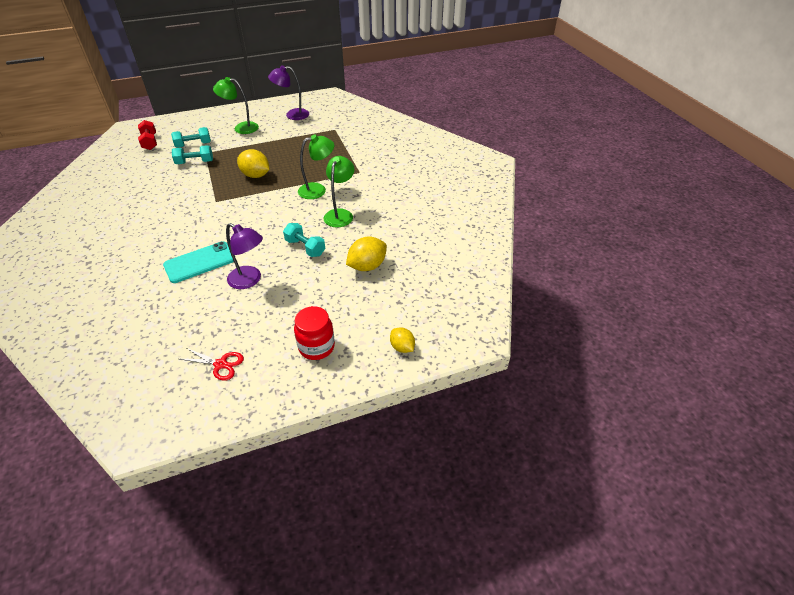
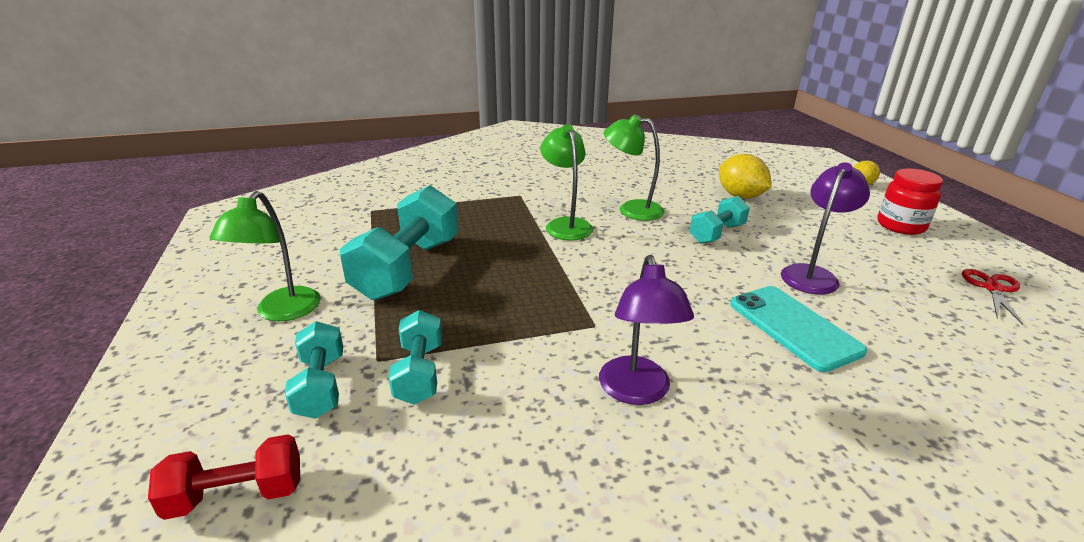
camera: 85 degrees left, 15 degrees down
yellow lemon [237,149,269,178] -> none
purple lamp [268,65,309,120] -> purple lamp moved to [599,255,694,405]
none -> turquoise dumbbell [340,185,459,301]

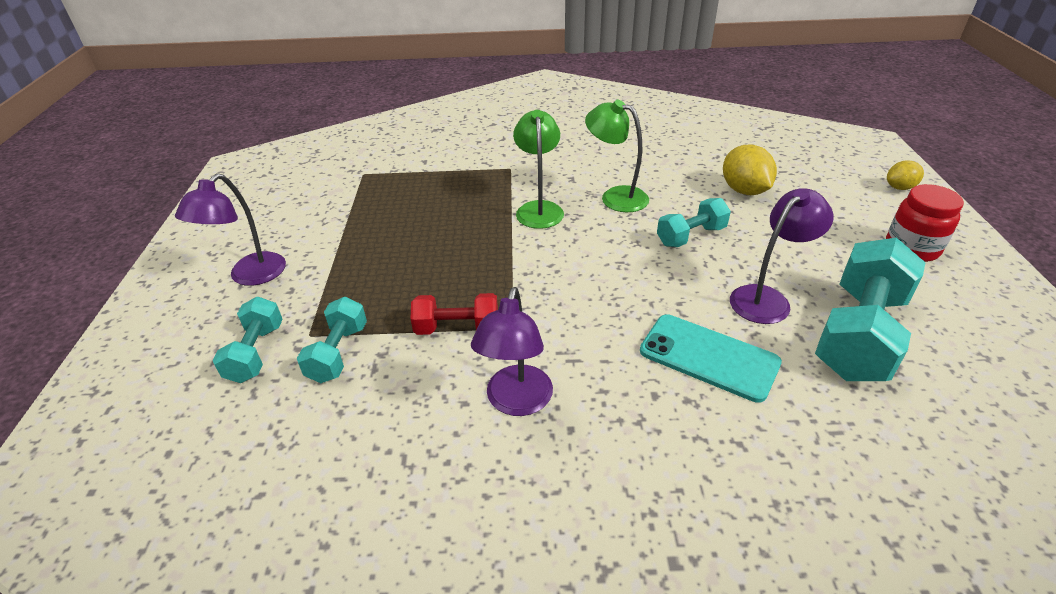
camera: 15 degrees right, 10 degrees up
red dumbbell [148,434,300,520] -> red dumbbell moved to [411,293,498,335]
green lamp [209,191,321,321] -> purple lamp [175,173,286,286]
turquoise dumbbell [340,185,459,301] -> turquoise dumbbell moved to [815,238,926,381]
turquoise phone [730,286,867,372] -> turquoise phone turned 45 degrees counterclockwise [640,314,782,403]
red scissors [962,269,1023,325] -> none

